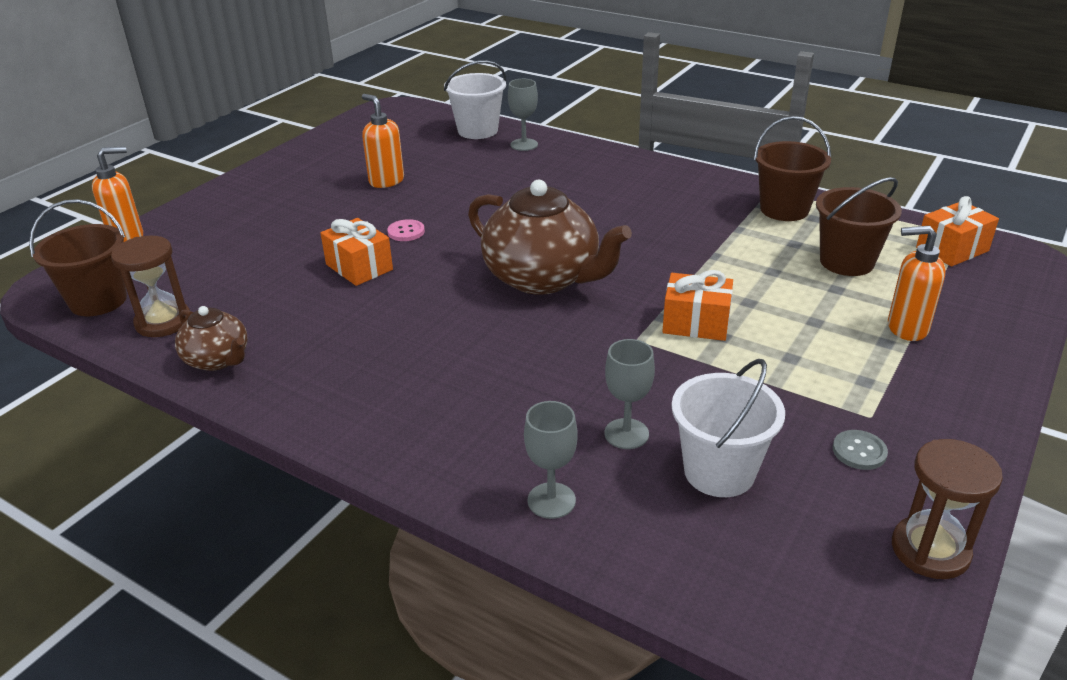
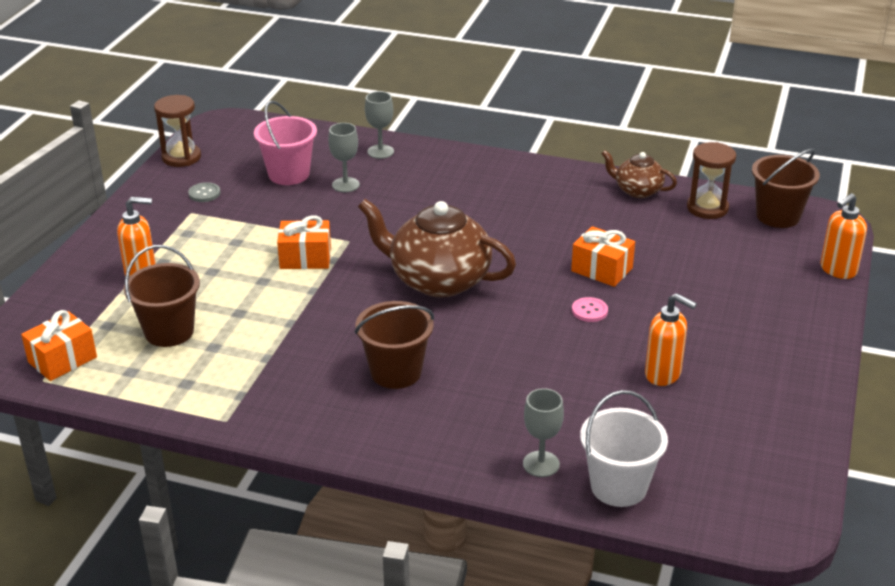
camera: 165 degrees right, 0 degrees up
white bucket [672,359,785,497] -> pink bucket [254,100,317,185]
brown bucket [754,116,831,221] -> brown bucket moved to [355,301,434,389]

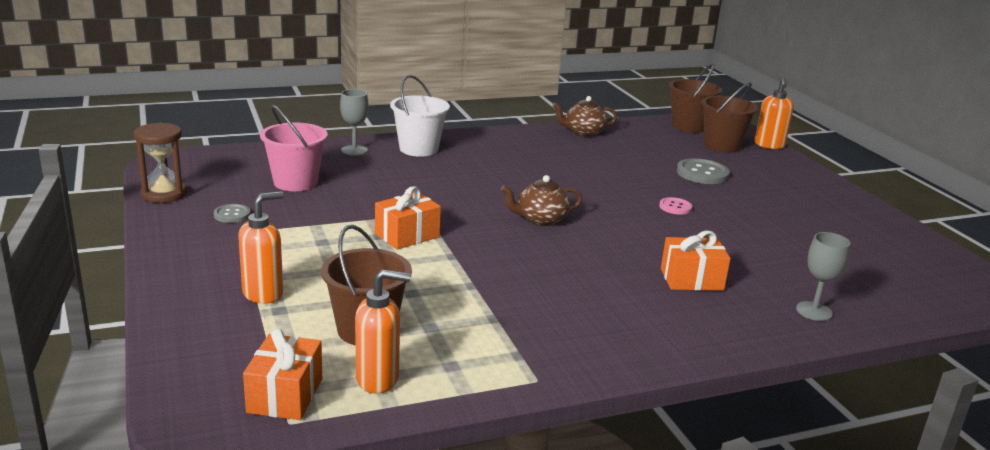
camera: 40 degrees left, 10 degrees down
grey goblet [328,123,360,192] -> none
brown bucket [355,301,434,389] -> brown bucket moved to [701,82,758,153]
brown teapot [358,199,516,297] -> brown teapot [501,175,582,226], size x0.53
orange gift [571,226,635,287] -> orange gift moved to [661,231,731,291]
white bucket [580,390,668,507] -> white bucket moved to [390,75,450,157]
orange soap dispenser [645,293,697,386] -> orange soap dispenser moved to [355,269,411,394]
brown hourglass [687,142,736,219] -> none
none -> grey button [677,158,730,184]

